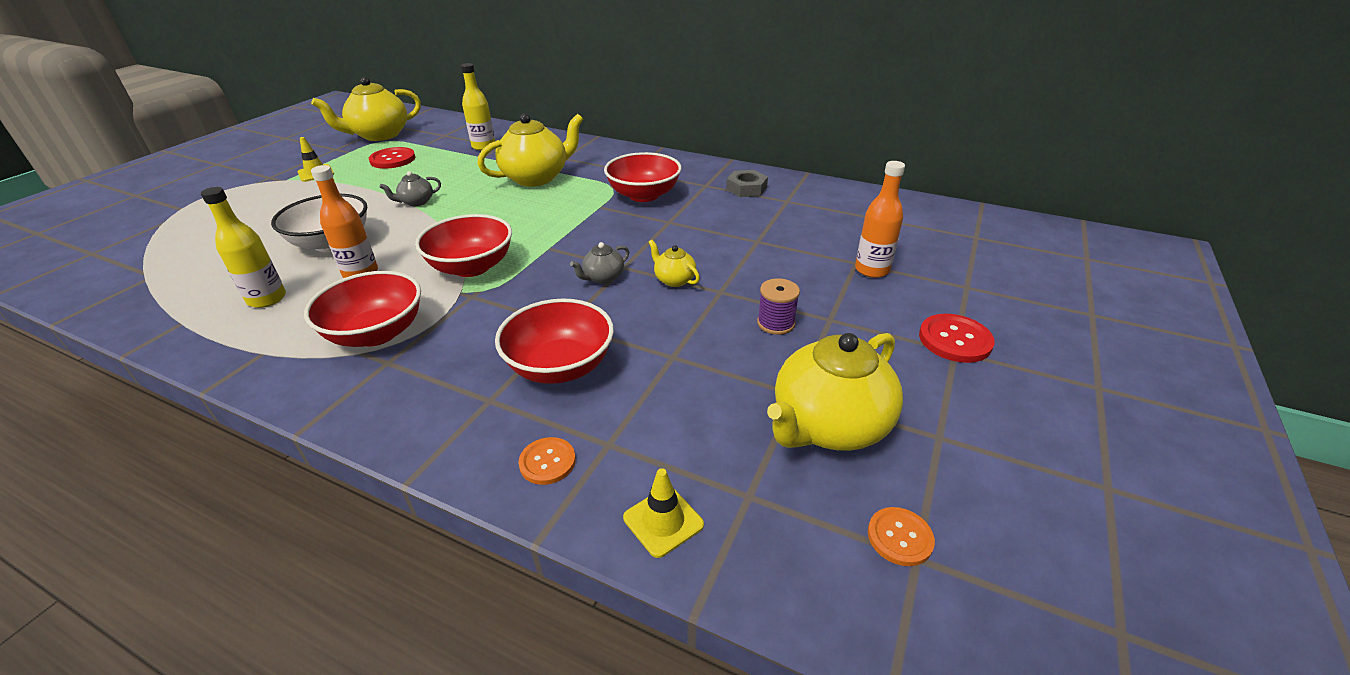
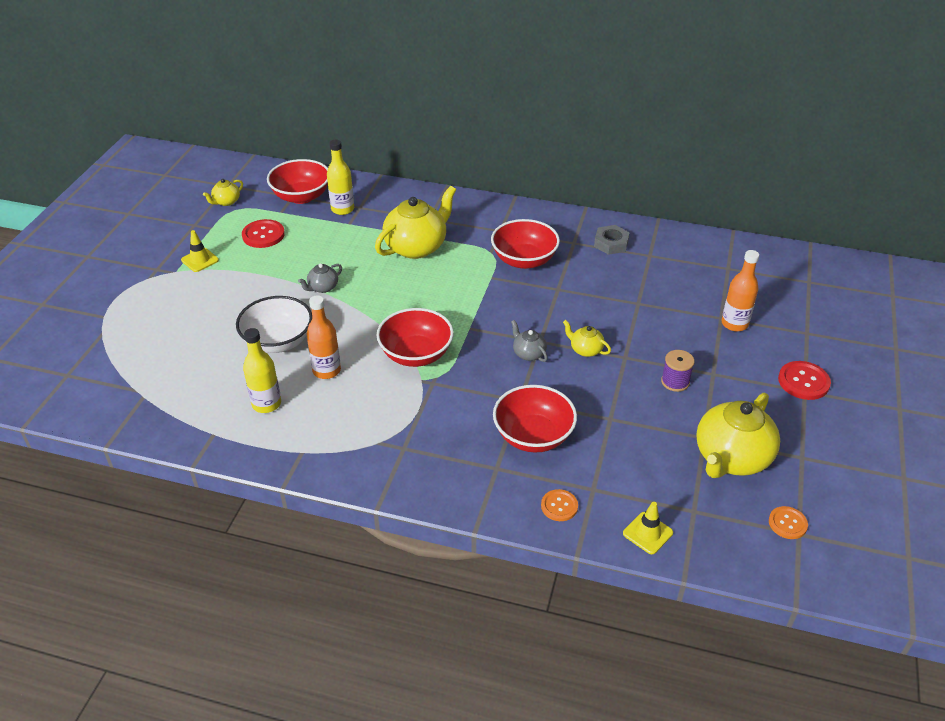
camera: 10 degrees left, 5 degrees up
red bowl [304,271,421,347] -> red bowl moved to [267,159,328,204]
yellow teapot [311,77,421,141] -> yellow teapot [203,179,243,206], size x0.47
grey teapot [570,242,629,284] -> grey teapot turned 105 degrees clockwise [511,320,548,362]

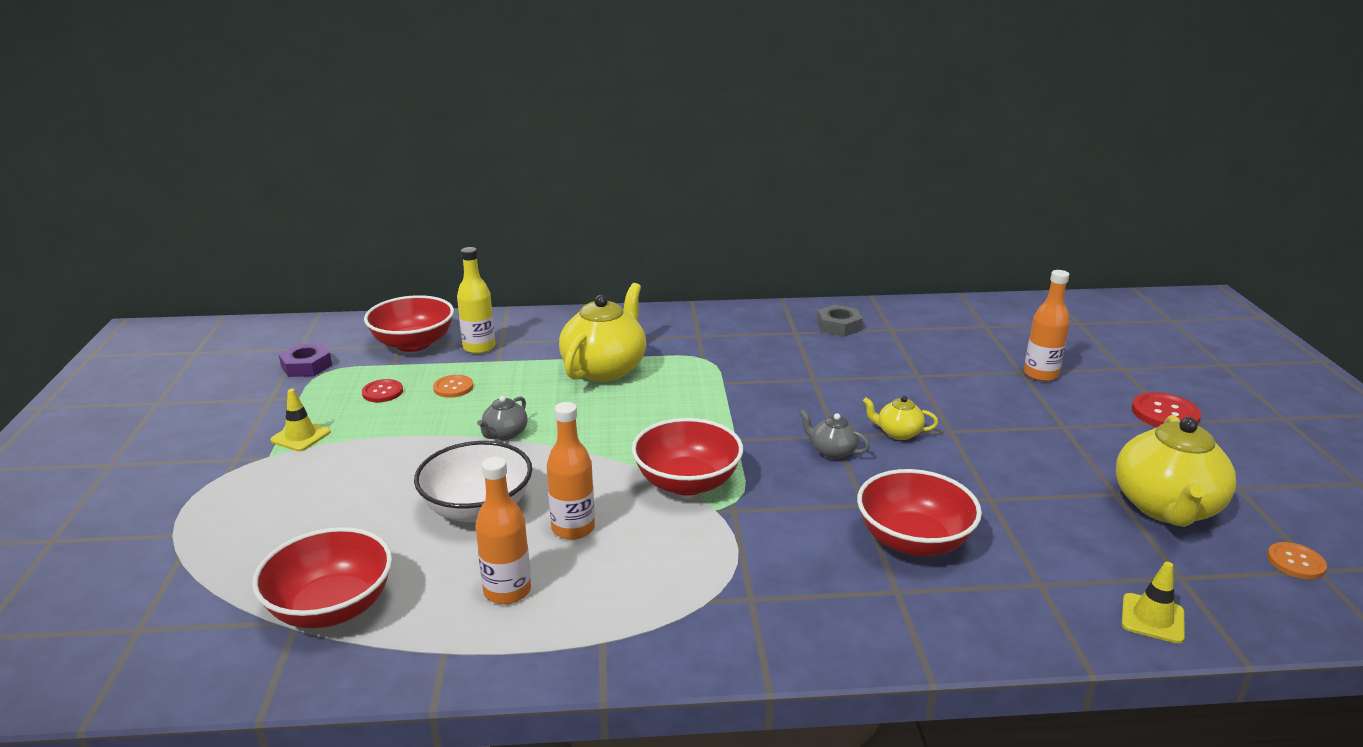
camera: 20 degrees left, 15 degrees down
yellow teapot [203,179,243,206] -> purple nut [279,343,332,377]
red button [242,219,285,248] -> red button [362,379,403,402], size x0.65
yellow bottle [243,328,281,413] -> orange bottle [475,457,531,604]
red bowl [491,219,560,269] -> red bowl moved to [252,527,392,628]
orange button [541,489,578,521] -> orange button moved to [433,375,473,398]
purple spool [661,350,695,392] -> none

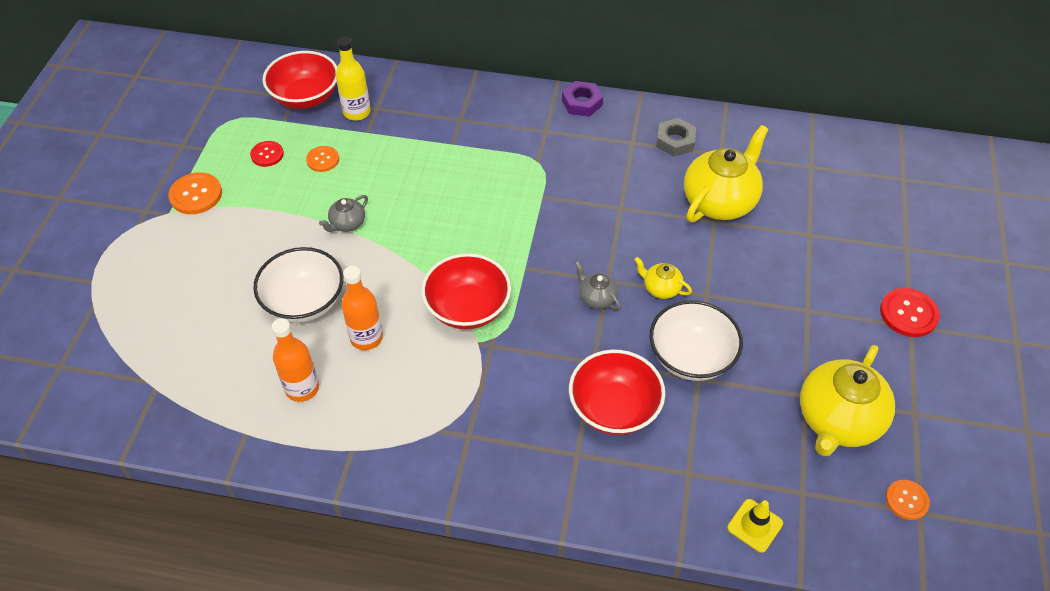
camera: 15 degrees right, 25 degrees up
red bowl [252,527,392,628] -> none
yellow traffic cone [270,389,331,451] -> orange button [168,173,222,214]
purple nut [279,343,332,377] -> purple nut moved to [562,81,603,117]
yellow teapot [559,283,646,382] -> yellow teapot moved to [684,125,769,222]
orange bottle [1024,270,1070,382] -> none
none -> white bowl [650,300,743,381]

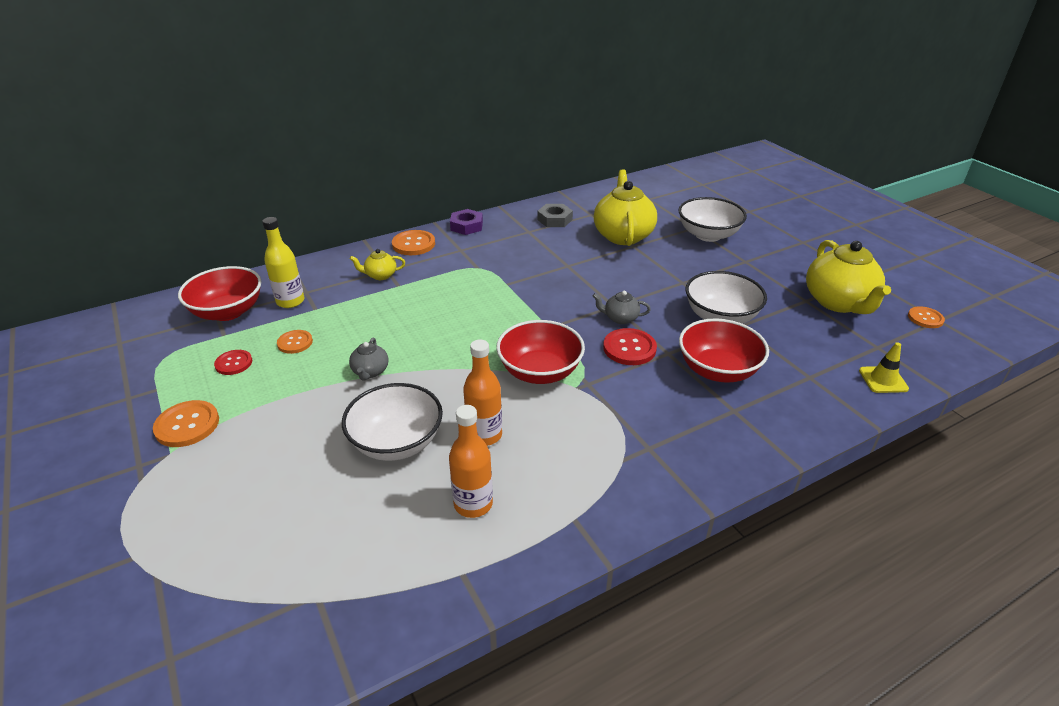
camera: 40 degrees left, 15 degrees down
yellow teapot [634,257,692,299] -> yellow teapot moved to [350,249,405,280]
red button [880,288,940,337] -> red button moved to [603,328,657,365]
none -> orange button [392,230,435,255]
none -> white bowl [679,197,747,242]

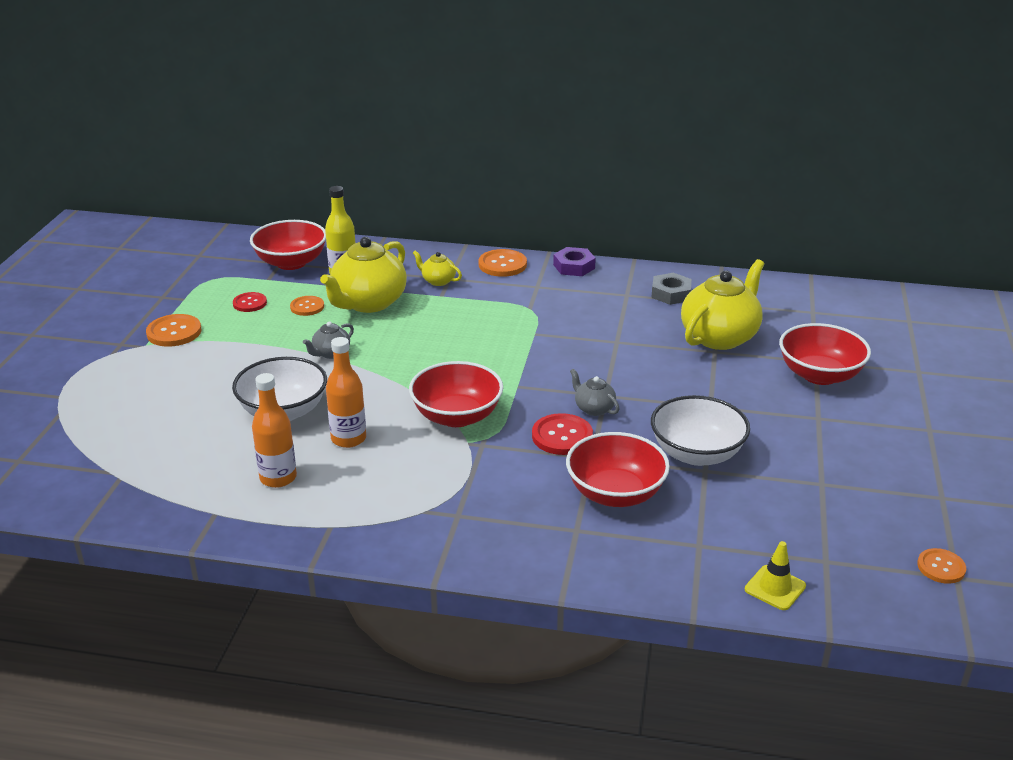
camera: 40 degrees right, 5 degrees down
white bowl [679,197,747,242] -> red bowl [779,323,871,385]
yellow teapot [806,240,891,314] -> yellow teapot moved to [320,237,407,313]

